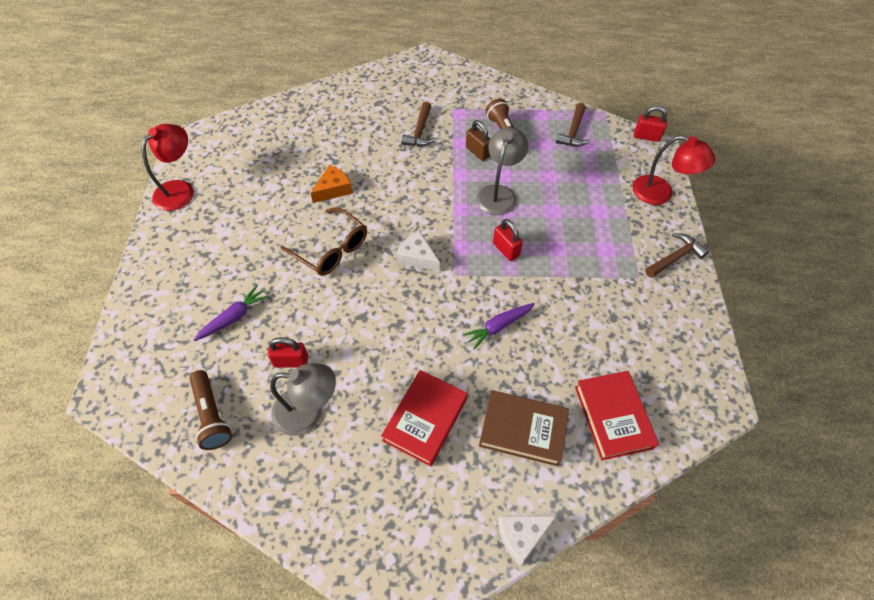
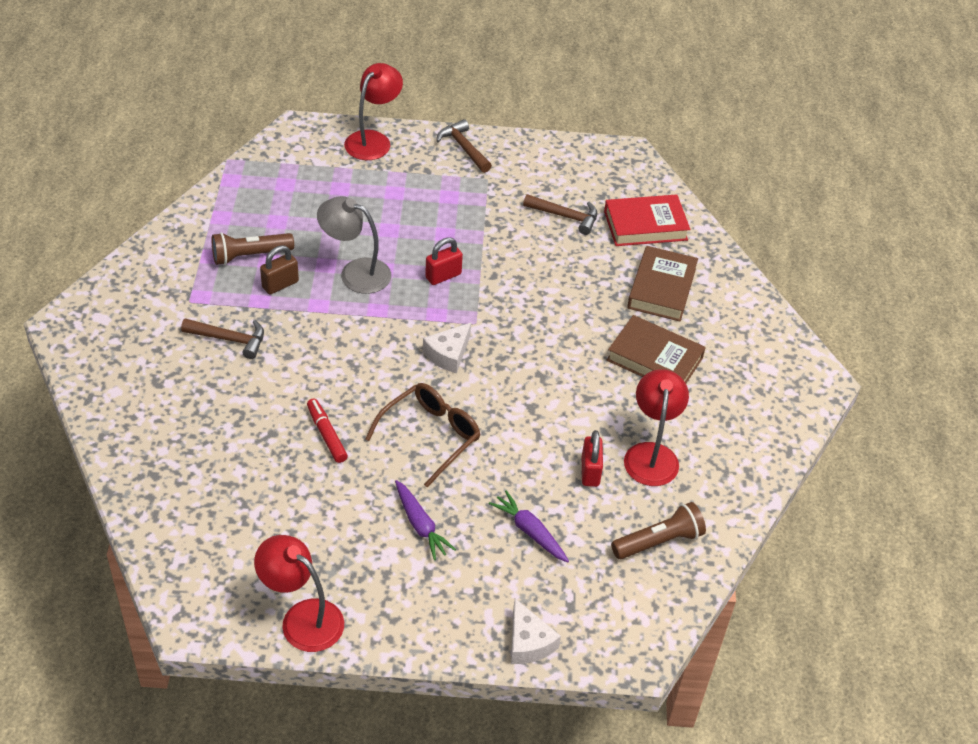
camera: 90 degrees left, 10 degrees down
grey lamp [270,363,336,436] -> red lamp [624,369,689,486]
orange cheese [311,165,353,203] -> red marker [307,398,348,463]
red book [381,370,468,467] -> brown book [607,315,706,383]
purple carrot [463,303,535,350] -> purple carrot moved to [395,480,456,560]
white cheese [498,516,556,566] -> white cheese moved to [511,599,561,664]
brown hammer [556,103,590,147] -> brown hammer moved to [523,194,597,235]
red padlock [634,106,667,142] -> none

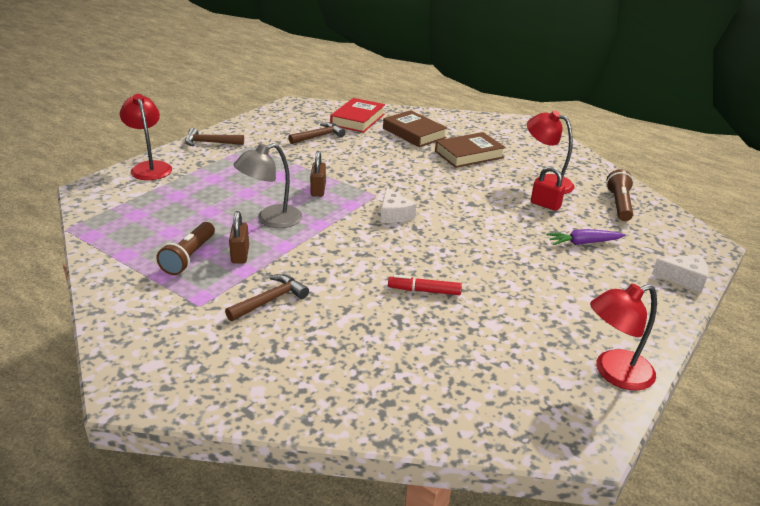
camera: 55 degrees left, 15 degrees down
brown glasses [365,383,480,488] -> none
purple carrot [395,480,456,560] -> none
red padlock [425,237,463,285] -> brown padlock [310,151,326,197]

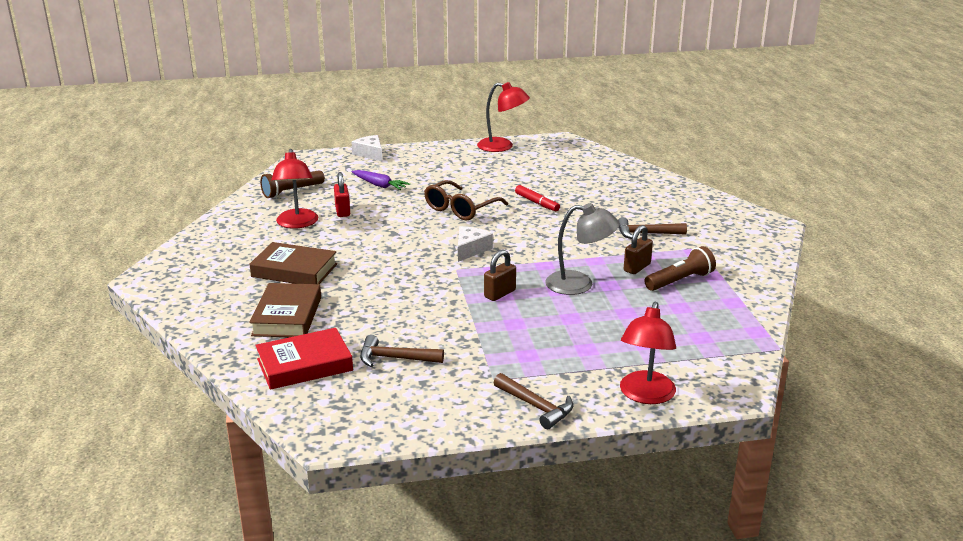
camera: 135 degrees left, 5 degrees down
none -> brown glasses [424,180,508,221]

